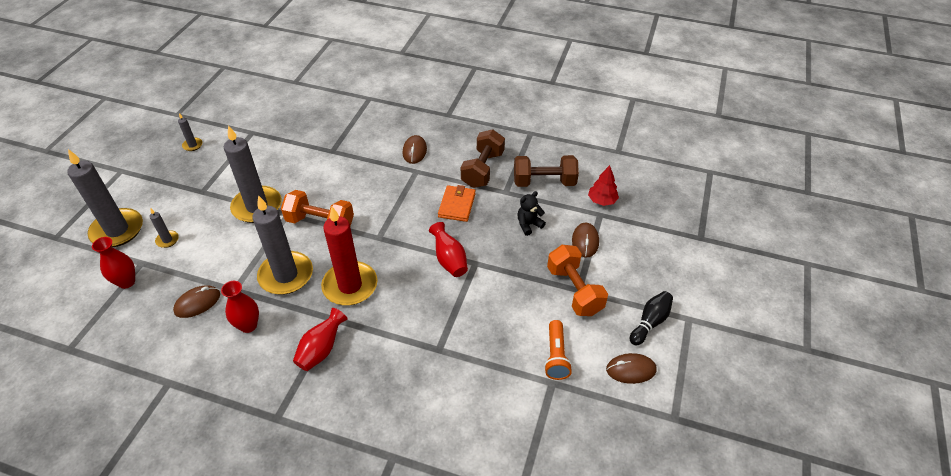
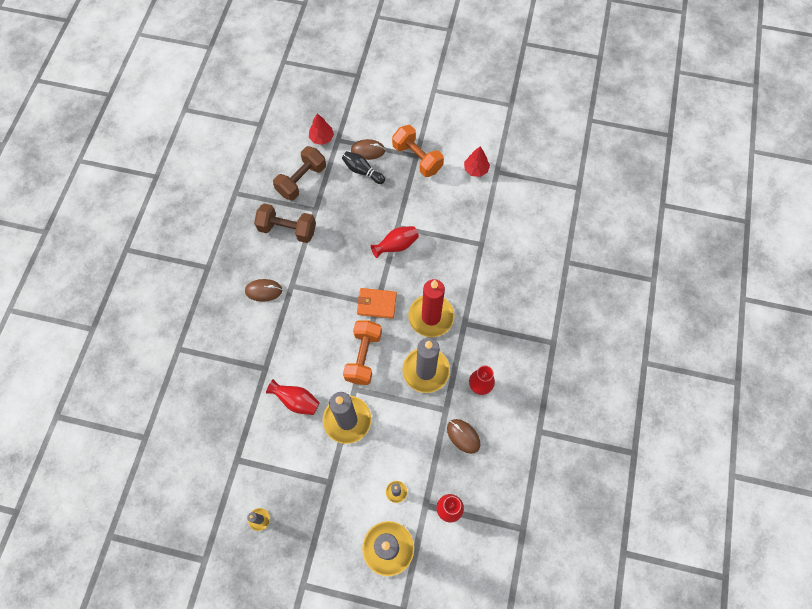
camera: 95 degrees left, 20 degrees up
red vase [293,308,348,371] -> red vase moved to [266,379,320,415]
orange wallet [438,185,476,222] -> orange wallet moved to [357,288,397,319]
brown dumbbell [514,155,579,187] -> brown dumbbell turned 45 degrees clockwise [273,146,326,201]
black teddy bear [517,191,546,236] -> none
orange flashlight [544,320,572,380] -> red tree [464,146,490,177]
orange dumbbell [547,245,608,316] -> orange dumbbell turned 75 degrees clockwise [392,125,444,177]
brown mouse [606,353,656,384] -> none
black bowling pin [630,291,673,346] -> black bowling pin moved to [342,151,385,184]

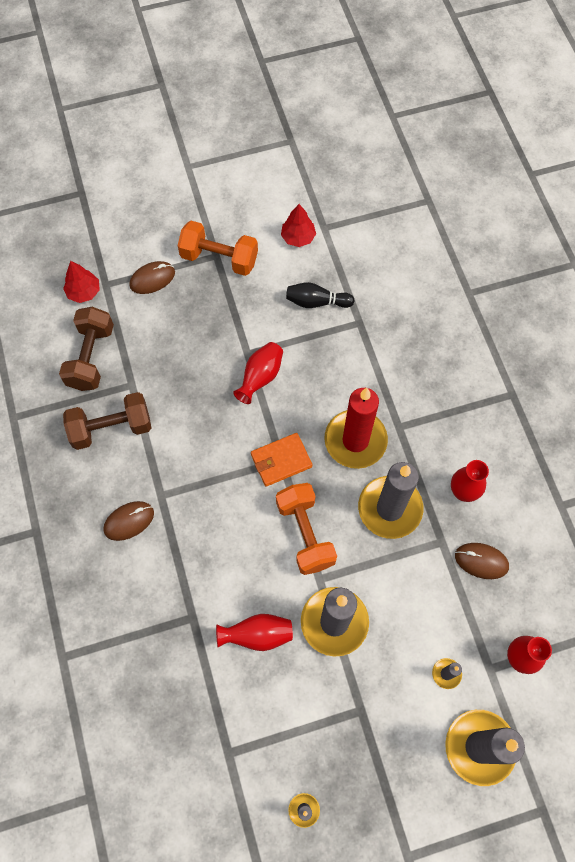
camera: 30 degrees left, 0 degrees up
black bowling pin [342,151,385,184] -> black bowling pin moved to [286,282,355,308]

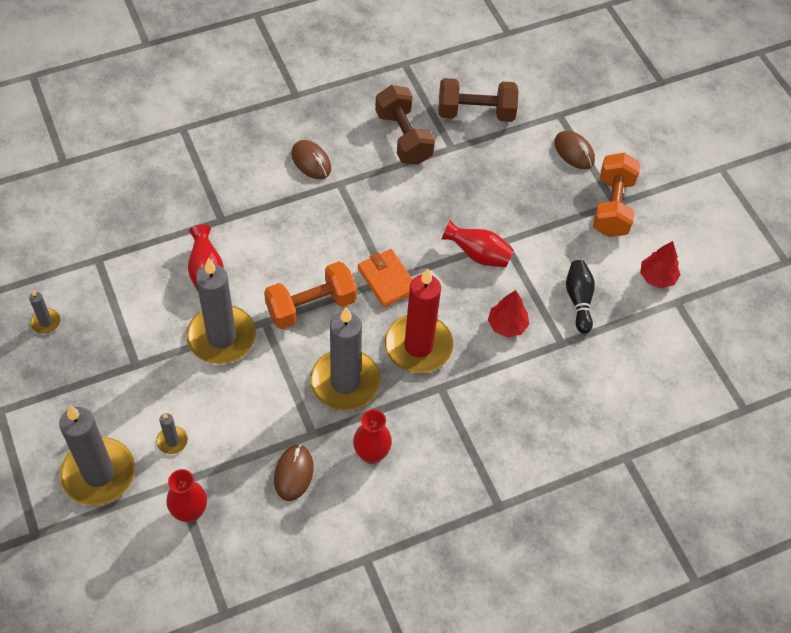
camera: 80 degrees right, 10 degrees down
red tree [63,261,100,303] -> red tree moved to [488,290,529,337]

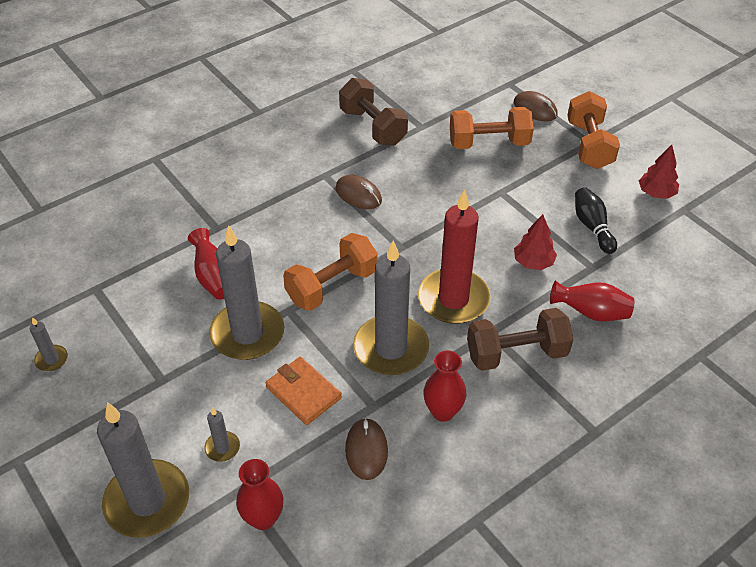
camera: 10 degrees left, 10 degrees down
brown mouse [291,140,331,179] -> brown mouse moved to [336,175,382,209]
orange wallet [358,249,413,307] -> orange wallet moved to [266,357,342,425]
brown dumbbell [438,78,518,122] -> brown dumbbell moved to [467,308,573,371]
red vase [441,220,514,267] -> red vase moved to [550,281,634,321]
none -> orange dumbbell [450,107,534,149]

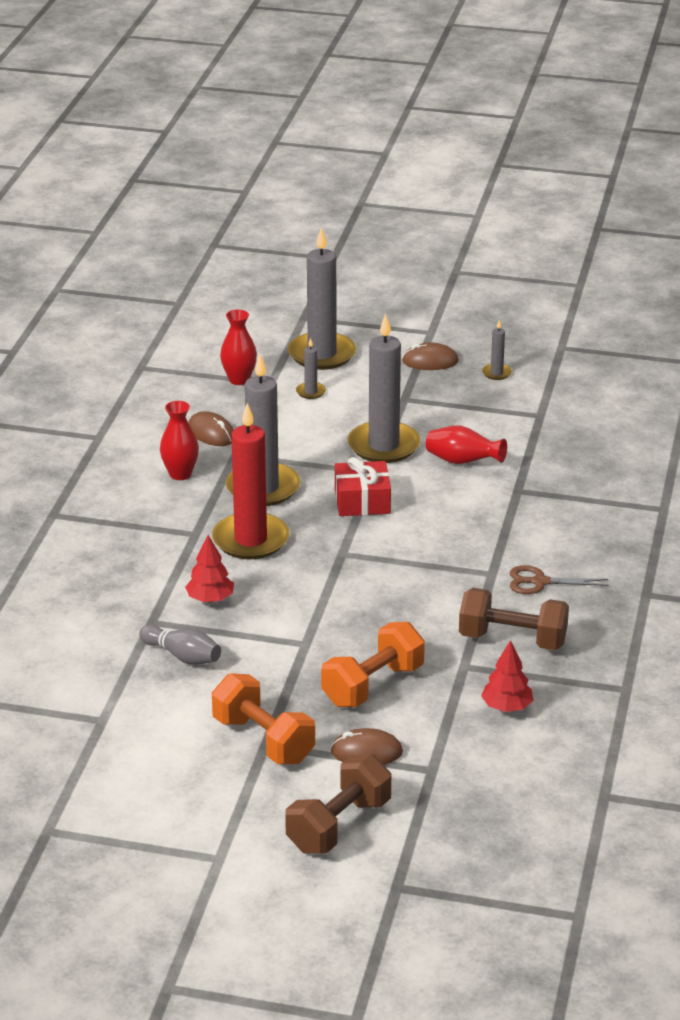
camera: 140 degrees right, 15 degrees down
orange wallet [266,357,342,425] -> none
orange dumbbell [283,233,378,311] -> red gift [335,457,391,516]
brown mouse [336,175,382,209] -> brown mouse moved to [402,343,459,370]
brown dumbbell [467,308,573,371] -> brown dumbbell moved to [285,754,391,854]
red vase [550,281,634,321] -> none
black bowling pin [575,187,617,254] -> grey bowling pin [139,625,221,665]
red tree [639,145,679,199] -> red tree moved to [481,640,533,712]
none -> brown scissors [510,565,609,594]

